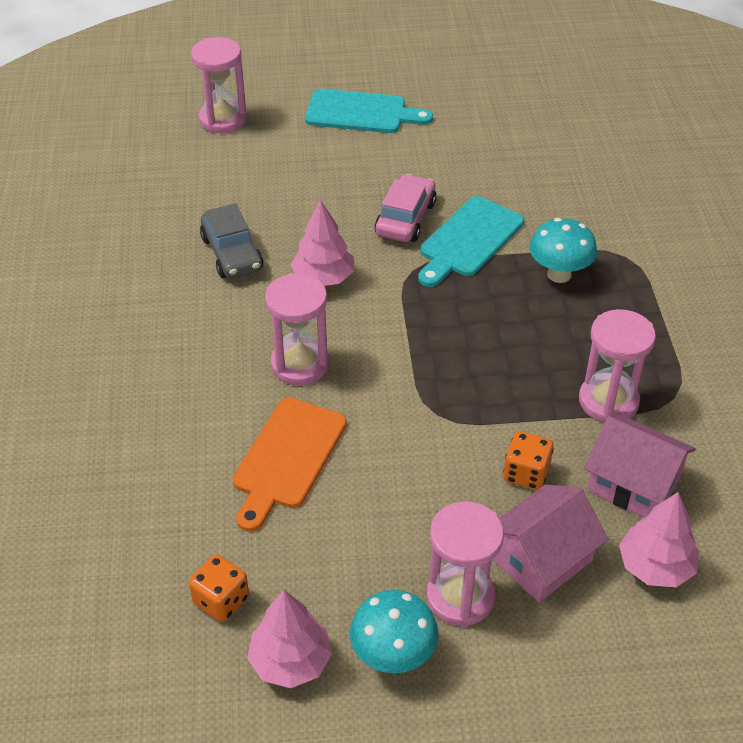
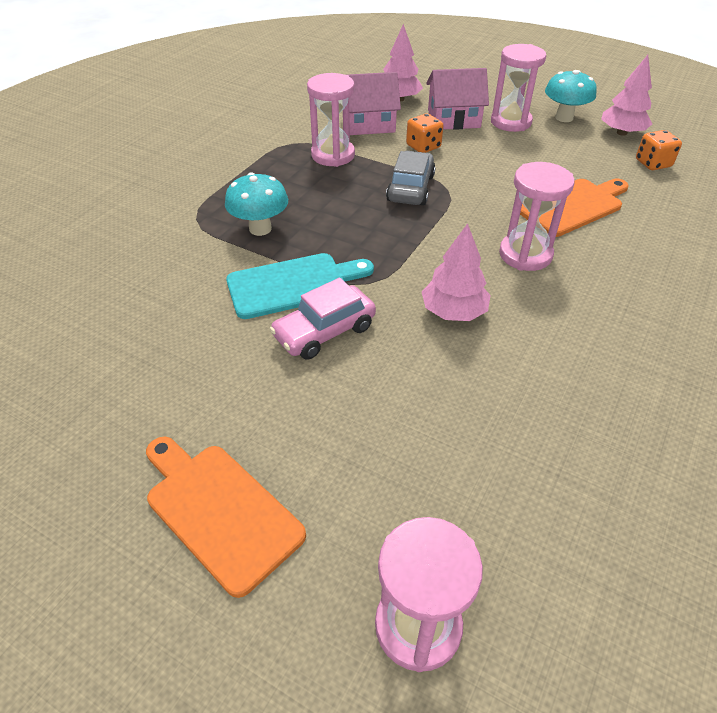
camera: 145 degrees left, 0 degrees up
grey car [200,203,263,278] -> grey car moved to [386,151,436,205]
turquoise cutting board [305,89,433,133] -> orange cutting board [146,437,306,598]
pink house [584,415,696,518] -> pink house turned 75 degrees counterclockwise [348,72,401,135]

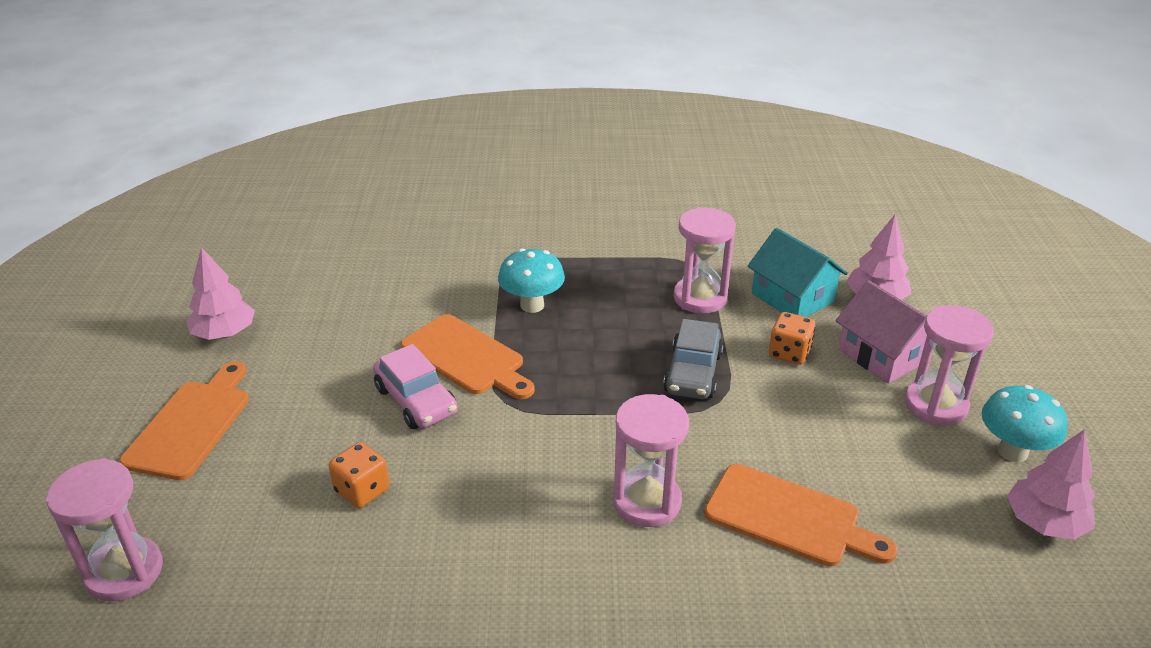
camera: 60 degrees right, 10 degrees down
turquoise cutting board [226,253,374,319] -> orange cutting board [401,314,535,399]
pink car [270,278,376,360] -> pink car turned 150 degrees counterclockwise [373,344,458,429]
pink house [348,72,401,135] -> turquoise house [748,228,848,317]
grey car [386,151,436,205] -> grey car turned 120 degrees clockwise [663,319,724,399]
pink tree [422,223,491,321] -> pink tree moved to [186,247,255,340]
orange dice [636,130,682,170] -> orange dice moved to [329,442,390,508]

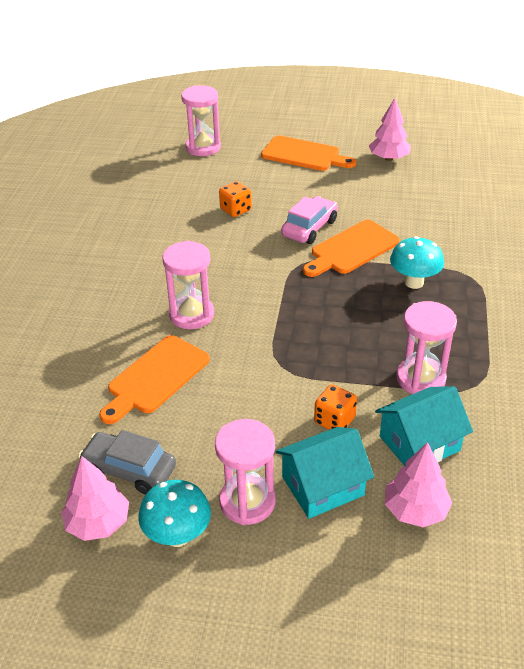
camera: 100 degrees right, 5 degrees up
pink car [373,344,458,429] -> pink car turned 150 degrees clockwise [281,196,338,244]
grey car [663,319,724,399] -> grey car moved to [78,430,176,495]
pink house [835,280,927,383] -> turquoise house [276,427,374,519]

